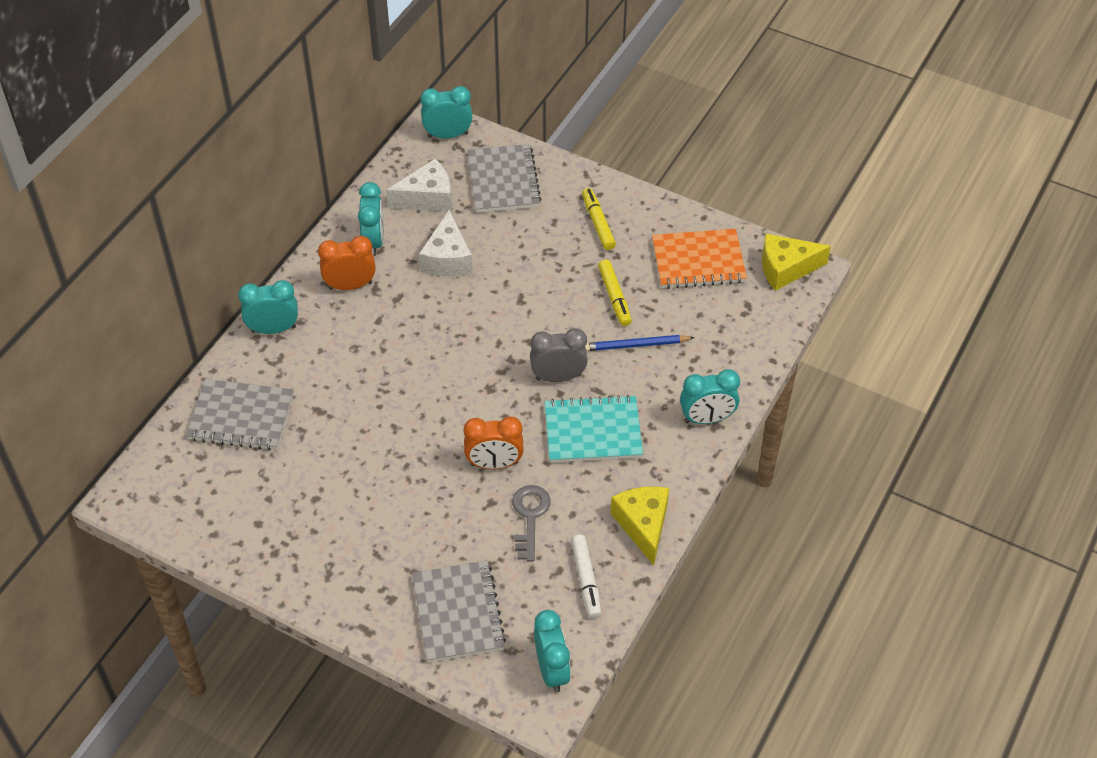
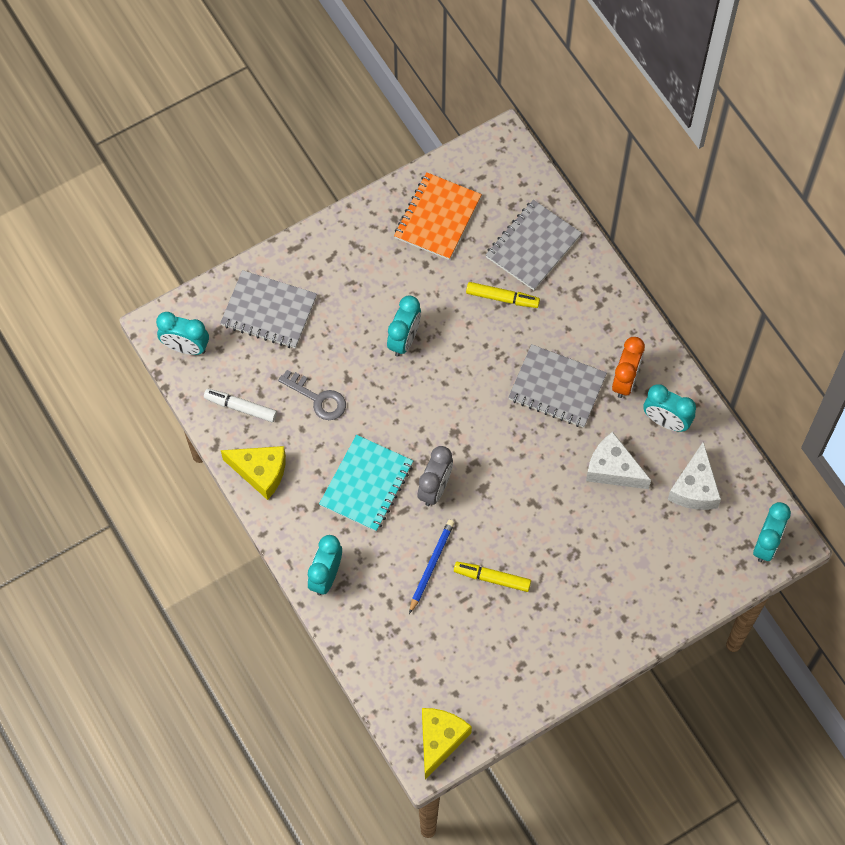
camera: 120 degrees right, 15 degrees up
turquoise clock [238,280,298,334] -> turquoise clock moved to [387,296,421,357]
orange clock [464,417,524,469] -> none
grey notebook [467,144,541,213] -> grey notebook moved to [508,344,607,428]
yellow marker [582,188,616,250] -> yellow marker moved to [466,282,540,308]
orange notebook [652,229,747,289] -> orange notebook moved to [394,172,482,260]

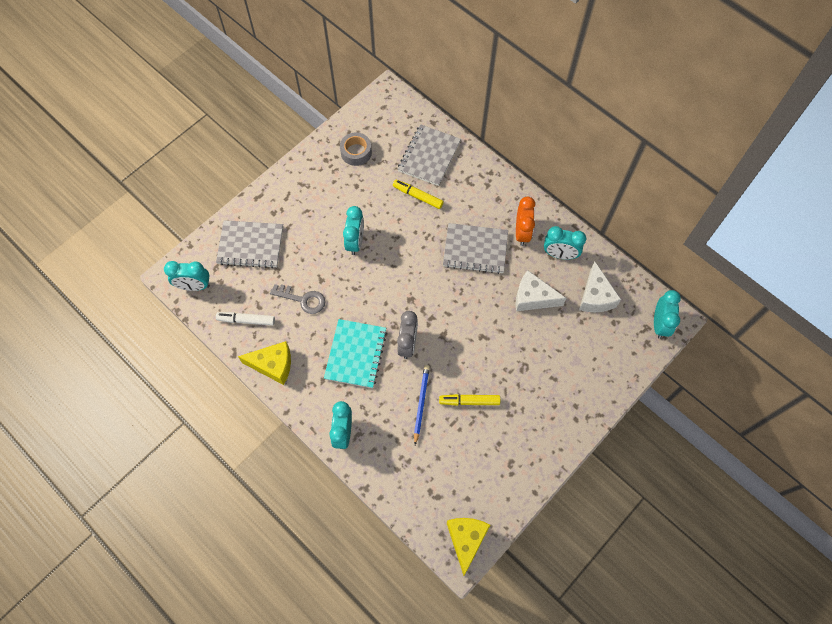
camera: 15 degrees left, 0 degrees up
orange notebook [394,172,482,260] -> grey tape [340,132,372,166]
yellow marker [466,282,540,308] -> yellow marker turned 150 degrees counterclockwise [393,179,444,209]

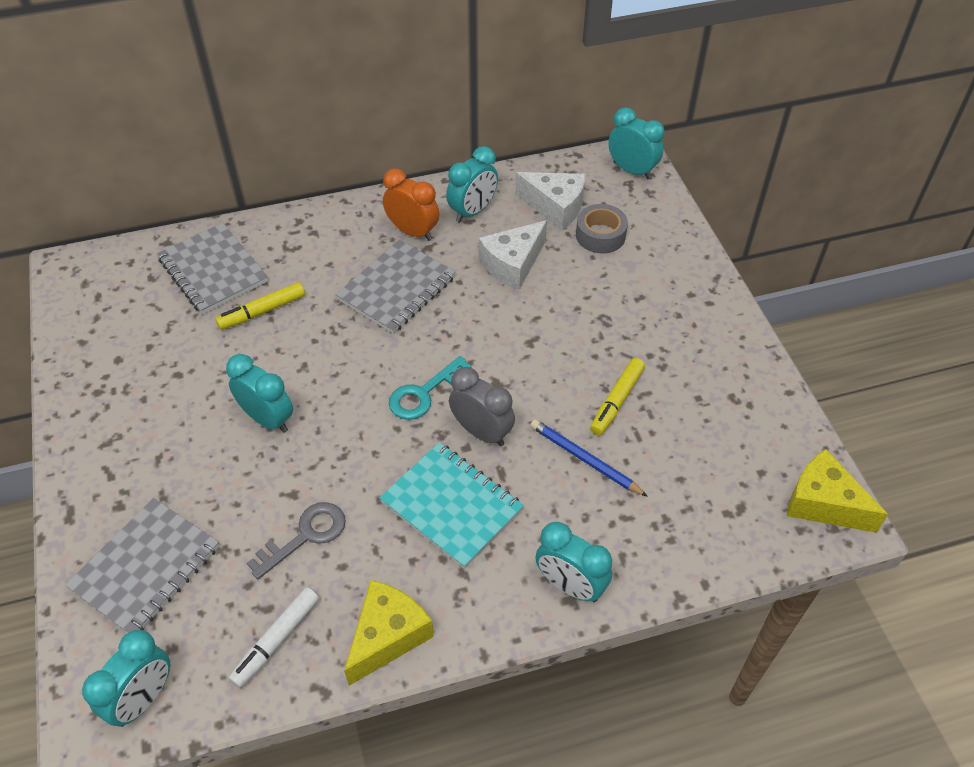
camera: 60 degrees left, 15 degrees down
grey tape [340,132,372,166] -> grey tape moved to [576,204,628,253]
none -> turquoise key [389,356,471,420]

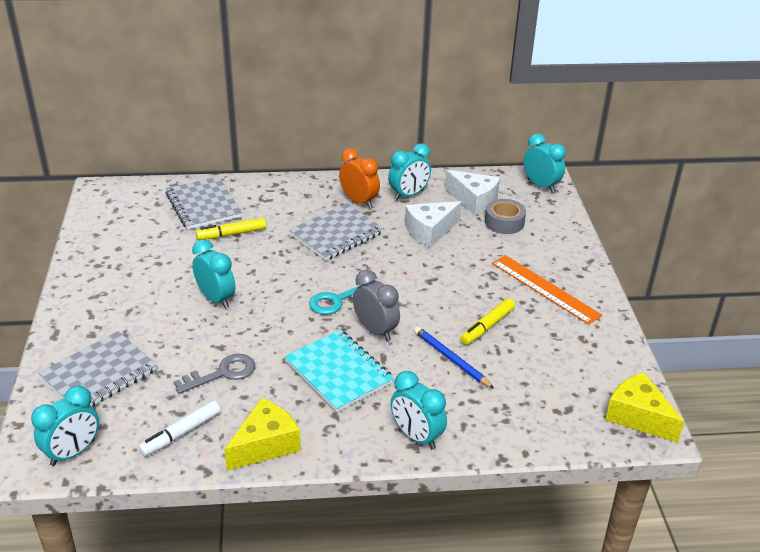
camera: 10 degrees right, 15 degrees down
none -> orange ruler [492,255,602,325]

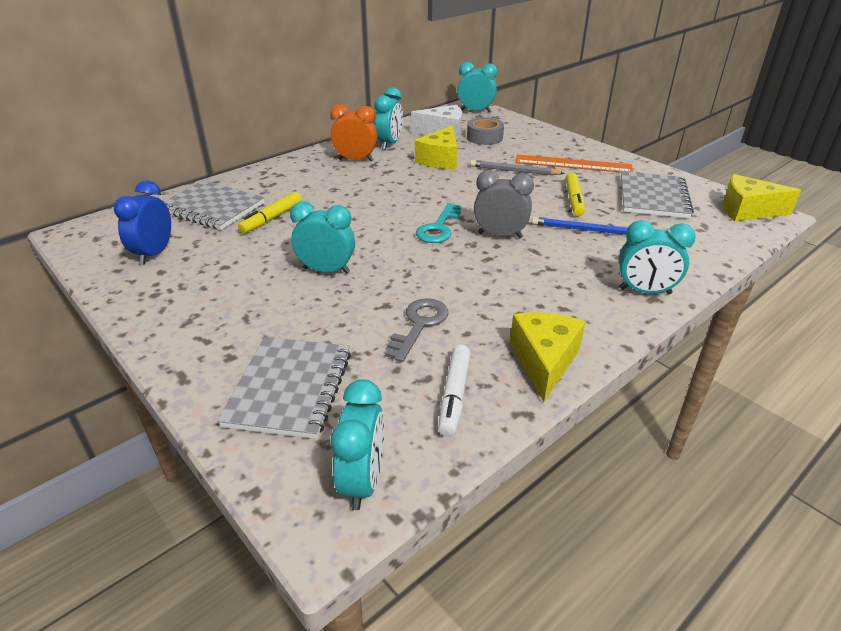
camera: 35 degrees left, 0 degrees up
turquoise notebook [284,330,394,412] -> none
grey notebook [289,203,384,261] -> grey notebook moved to [621,171,694,218]
white cheese [405,201,462,248] -> yellow cheese [415,125,458,169]
none -> blue clock [114,181,171,265]
none -> grey pencil [470,160,565,175]

